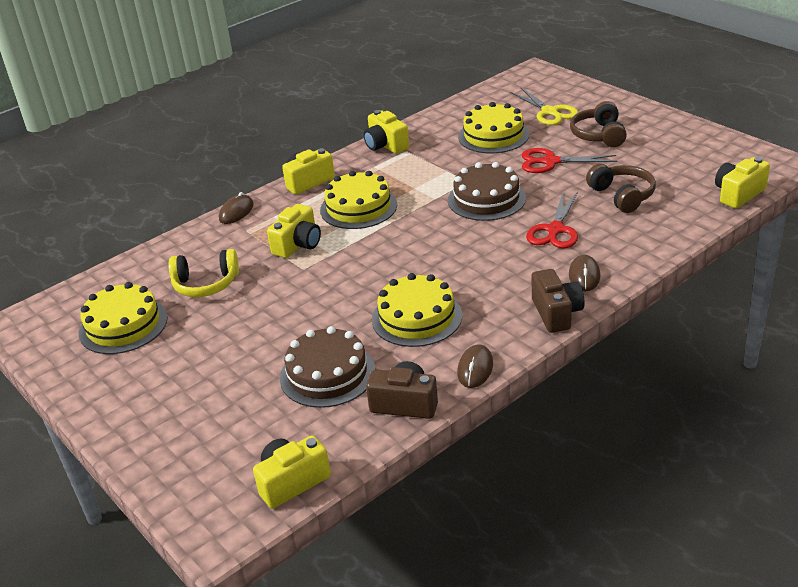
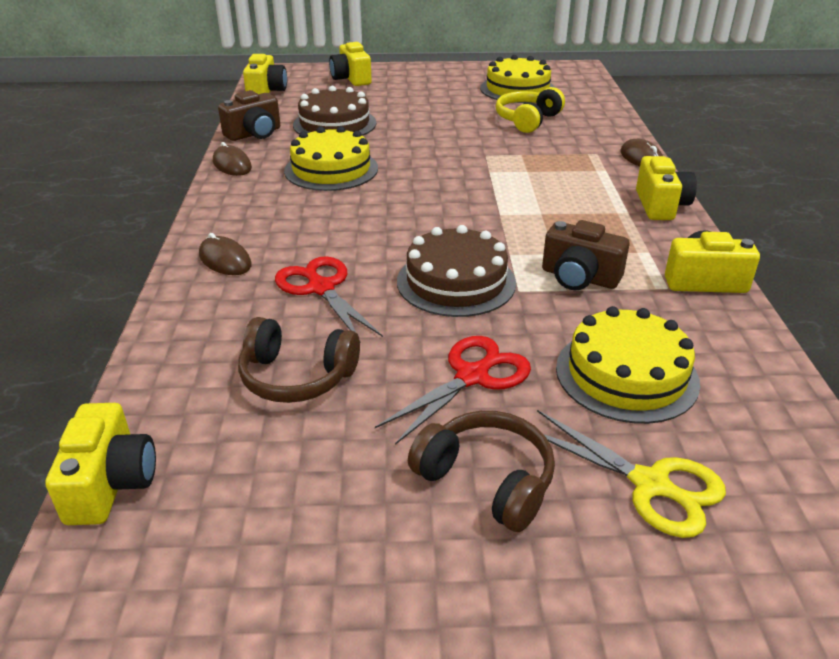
camera: 125 degrees right, 0 degrees up
yellow camera [267,204,321,258] -> yellow camera moved to [329,41,372,86]
yellow cake [320,171,397,229] -> none
yellow scissors [510,88,579,125] -> yellow scissors turned 150 degrees counterclockwise [537,410,726,538]
brown camera [532,269,585,333] -> brown camera moved to [542,220,630,290]

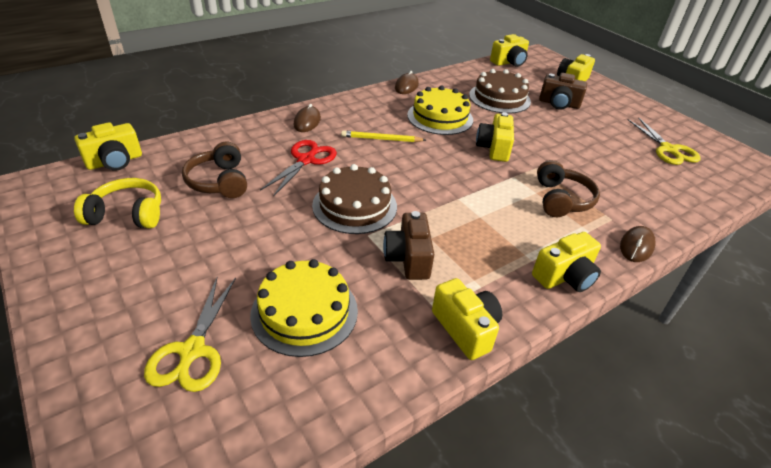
camera: 55 degrees right, 5 degrees up
brown camera [218,90,280,141] -> brown camera moved to [539,73,587,110]
red scissors [375,336,531,445] -> none
brown headphones [408,411,555,532] -> brown headphones moved to [537,160,600,217]
yellow cake [480,55,555,103] -> yellow scissors [628,117,701,165]
yellow headphones [496,87,565,133] -> yellow headphones moved to [74,178,161,229]
none -> yellow pencil [341,130,426,142]
none -> yellow camera [476,112,514,162]

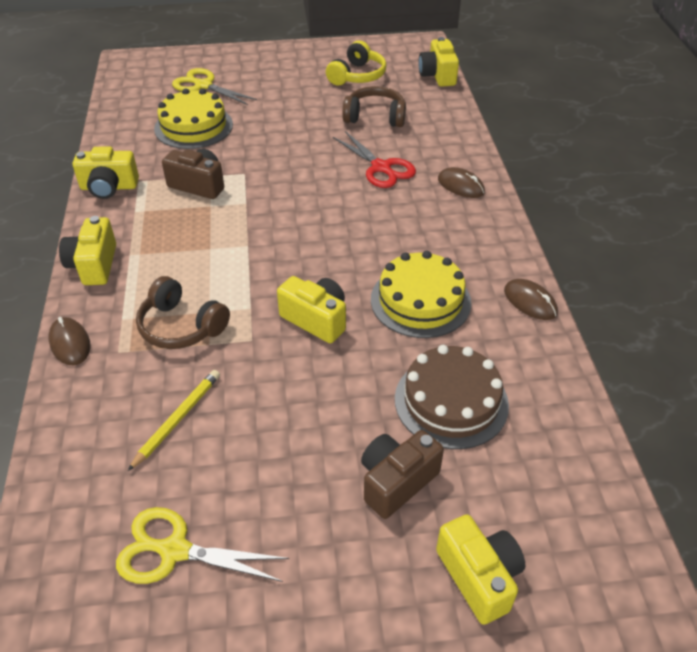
camera: 120 degrees right, 5 degrees up
brown cake [312,164,397,234] -> none
yellow pencil [341,130,426,142] -> yellow pencil moved to [128,370,220,471]
yellow camera [490,34,529,67] -> none

